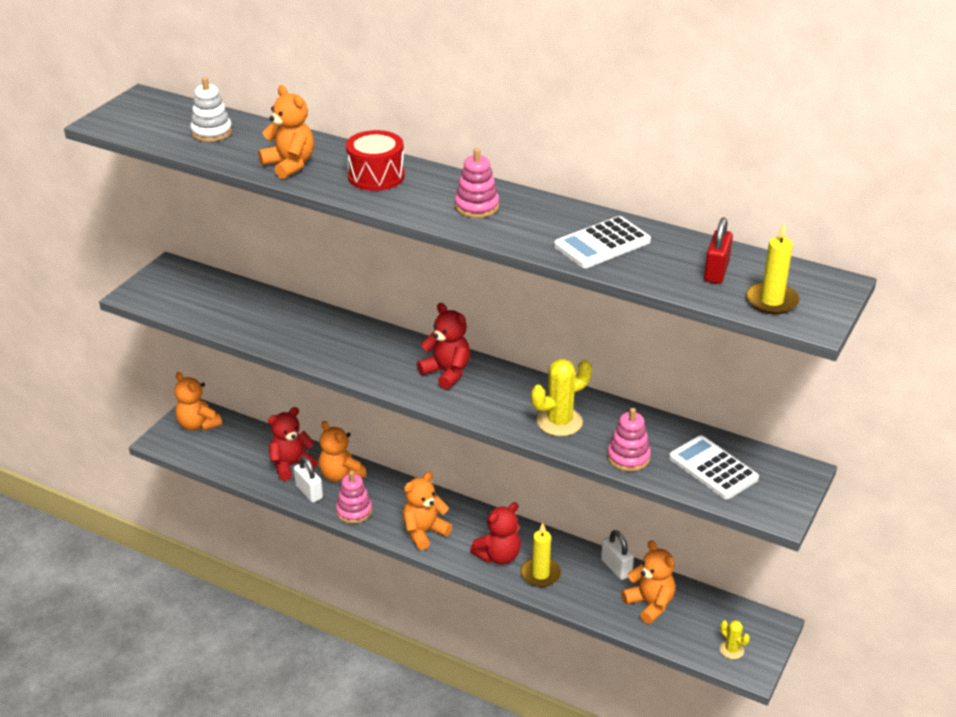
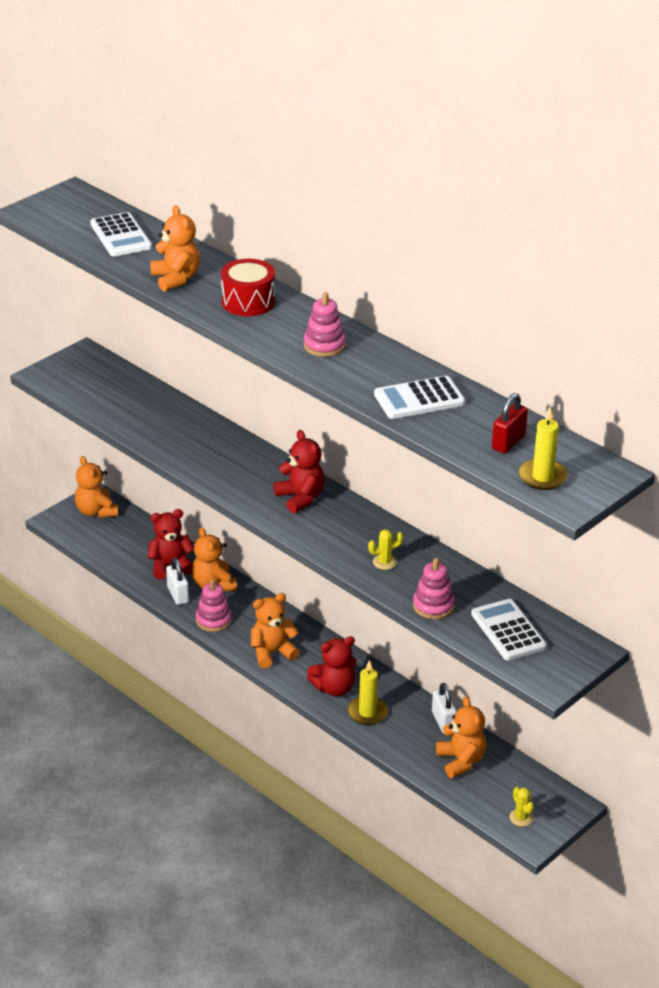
camera: 15 degrees right, 0 degrees up
white stacking toy [190,77,232,142] -> white calculator [90,212,152,256]
yellow cactus [531,359,592,436] -> yellow cactus [368,529,403,570], size x0.55

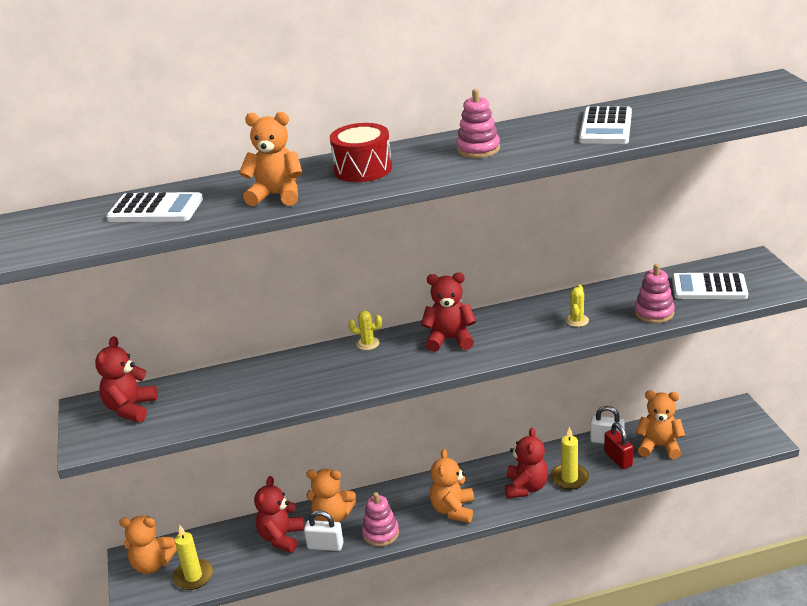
camera: 55 degrees left, 5 degrees down
red padlock [492,393,528,453] -> red padlock moved to [604,423,633,469]
yellow cactus [509,787,534,827] -> yellow cactus moved to [348,310,382,350]
yellow candle [519,407,568,490] -> yellow candle moved to [173,525,213,590]
none -> red teddy bear [95,336,158,422]

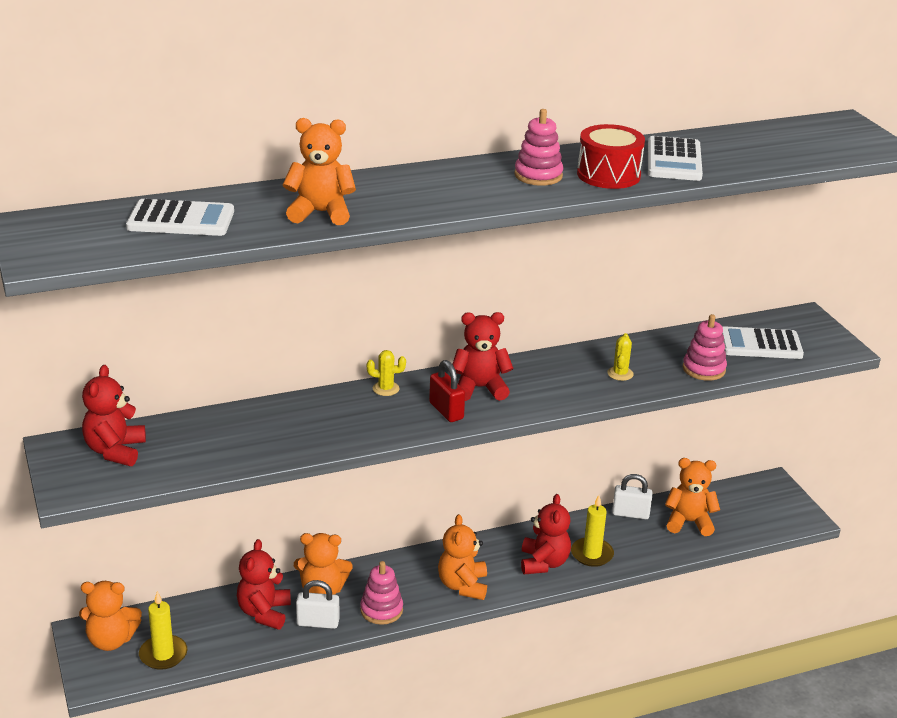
camera: 10 degrees left, 0 degrees up
red drum [330,123,392,182] -> red drum moved to [577,124,645,189]
red padlock [604,423,633,469] -> red padlock moved to [429,360,465,422]

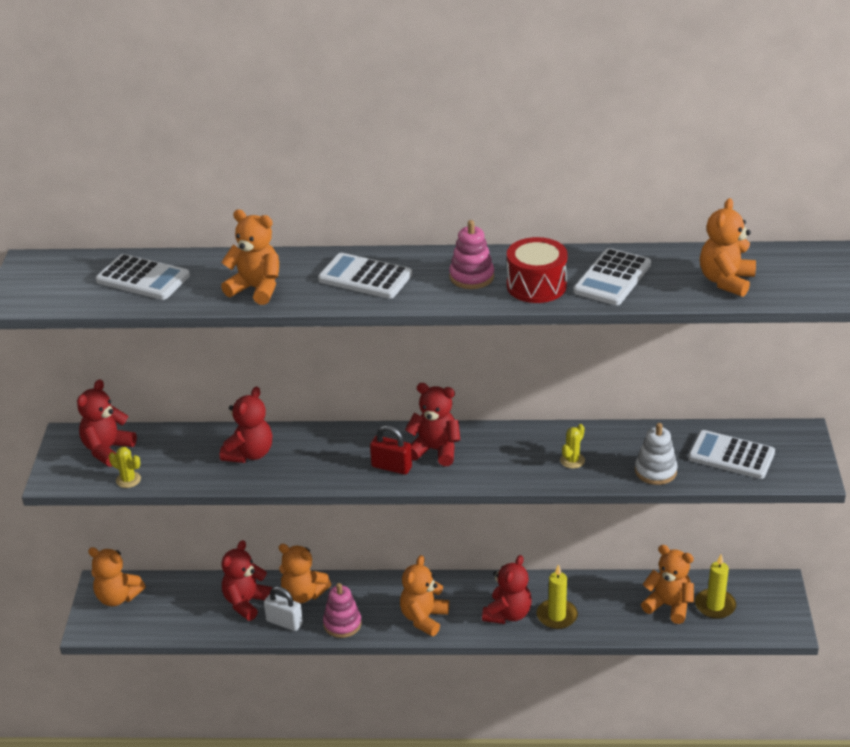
camera: 25 degrees right, 5 degrees up
yellow candle [139,591,187,670] -> yellow candle moved to [695,554,736,619]
yellow cactus [367,350,406,396] -> yellow cactus moved to [109,447,141,488]
red padlock [429,360,465,422] -> red padlock turned 60 degrees counterclockwise [370,425,412,475]
white padlock [612,474,653,519] -> none
pink stacking toy [683,314,727,381] -> white stacking toy [635,423,677,485]
none -> red teddy bear [220,386,272,463]
none -> white calculator [318,253,412,299]
none -> orange teddy bear [700,198,756,297]

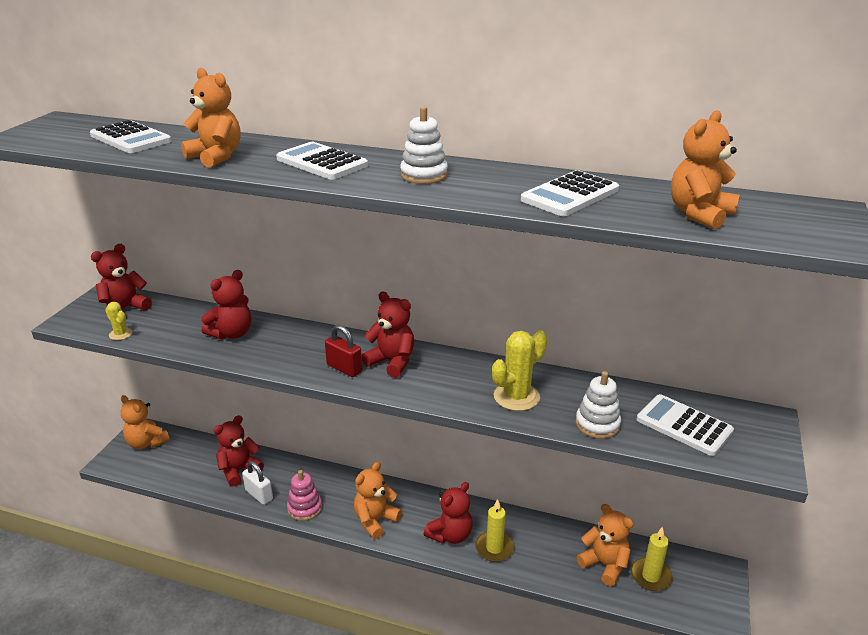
camera: 15 degrees right, 5 degrees down
orange teddy bear [279,544,331,603] -> none
pink stacking toy [449,220,494,289] -> white stacking toy [400,106,448,184]
red drum [507,237,568,303] -> none
yellow cactus [560,424,585,469] -> yellow cactus [492,330,547,411], size x1.83

